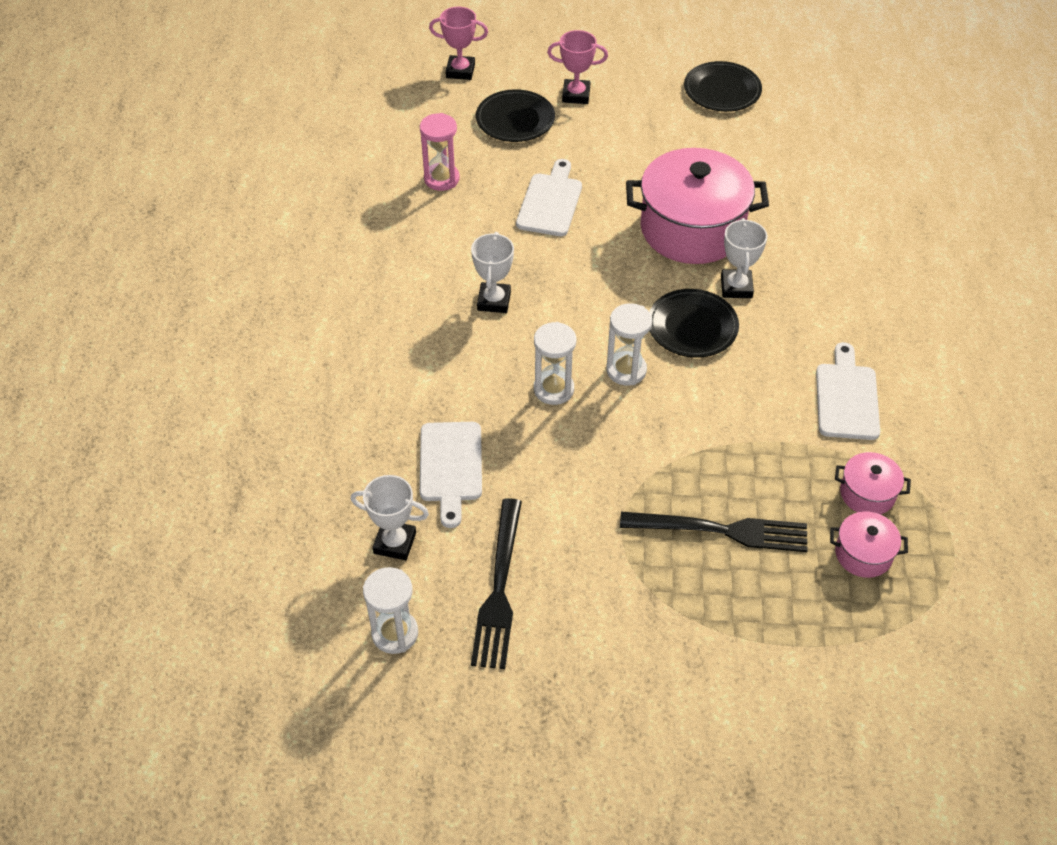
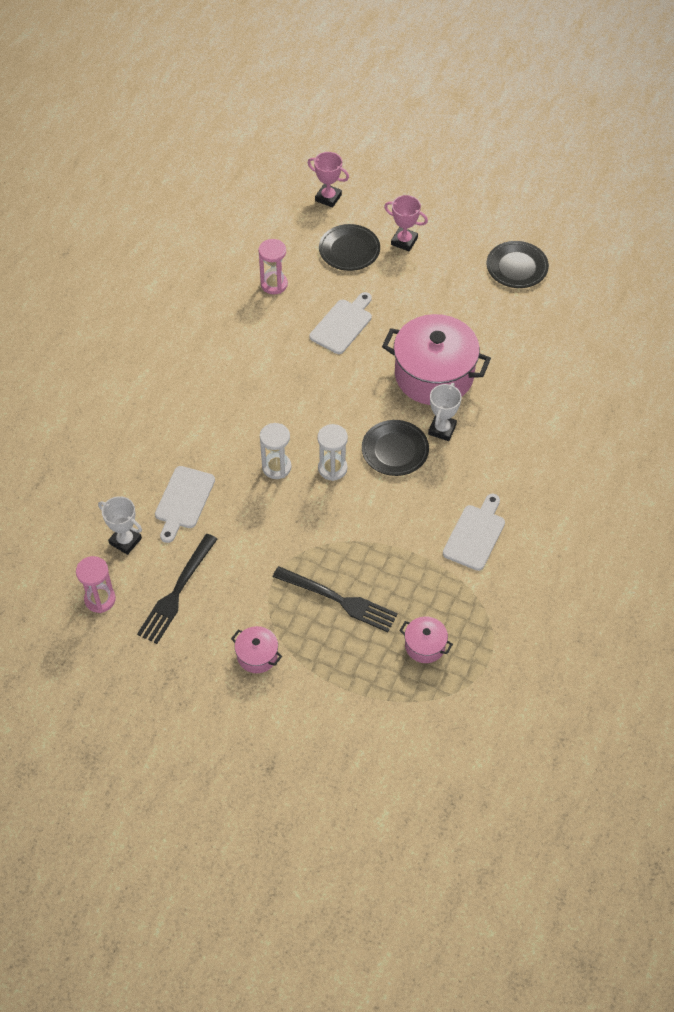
camera: 20 degrees right, 5 degrees up
white hourglass [363,567,418,654] -> pink hourglass [76,556,116,613]
white trophy [471,232,514,313] -> none
pink pot [835,452,911,515] -> pink pot moved to [231,626,282,673]

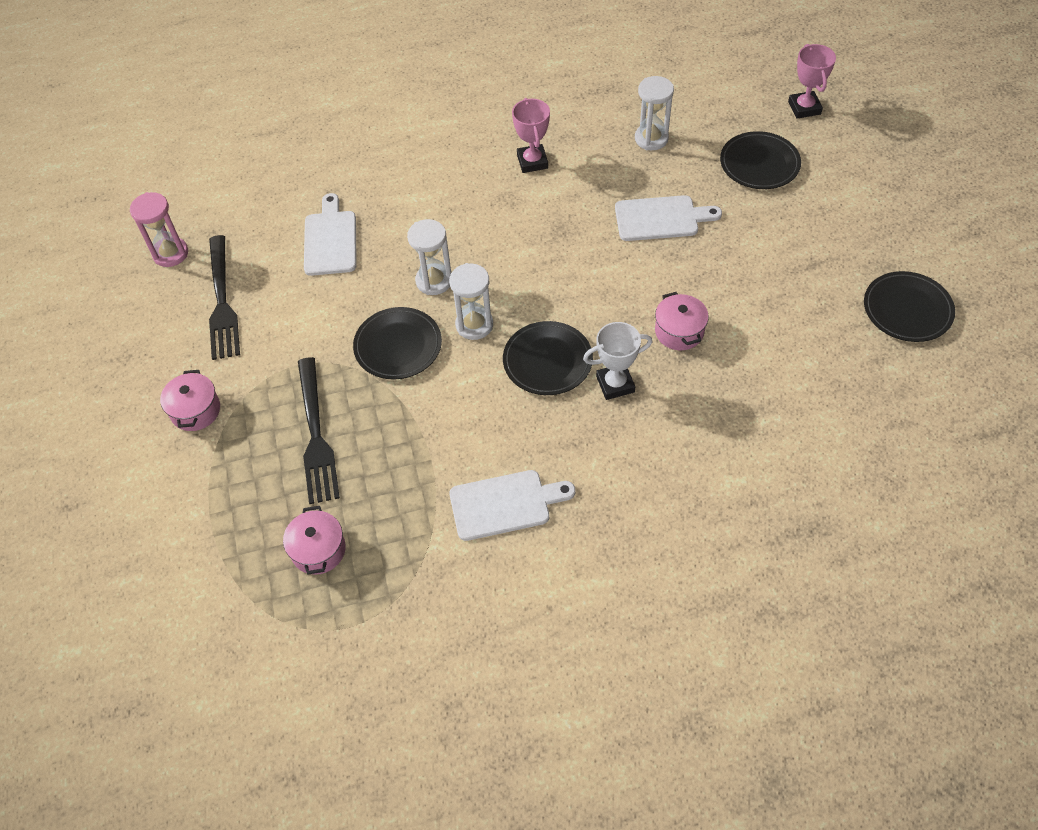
camera: 55 degrees right, 0 degrees up
white trophy [98,496,142,555] -> none
black fork [137,534,217,644] -> black fork turned 90 degrees counterclockwise [209,235,240,360]
white cutting board [155,466,215,543] -> white cutting board turned 105 degrees clockwise [304,193,357,276]
pink hourglass [258,239,288,294] -> white hourglass [635,76,674,150]
pink pot [382,314,491,405] -> pink pot [655,292,709,350], size x0.45
pink trophy [384,195,428,251] -> pink trophy moved to [512,98,550,173]
none -> black plate [353,307,442,379]

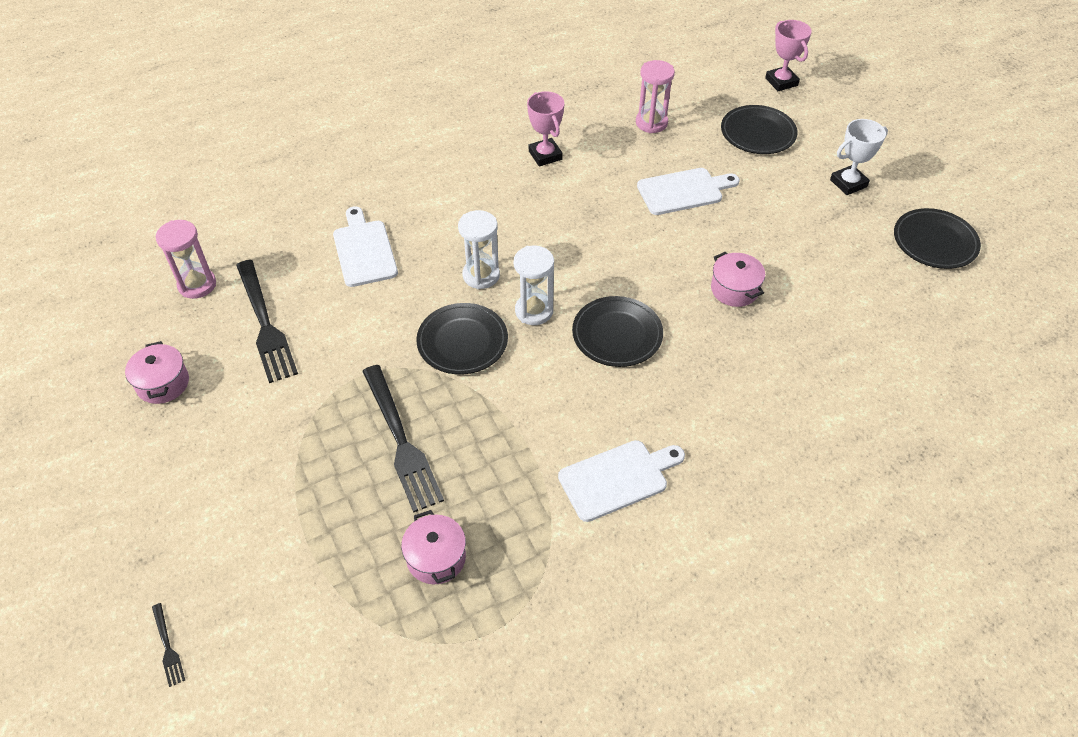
camera: 15 degrees left, 5 degrees down
pink pot [160,370,220,431] -> pink pot moved to [125,341,189,404]
white trophy [583,322,652,400] -> white trophy moved to [830,119,888,195]
white hourglass [635,76,674,150] -> pink hourglass [636,60,675,133]
none -> black fork [152,603,185,687]

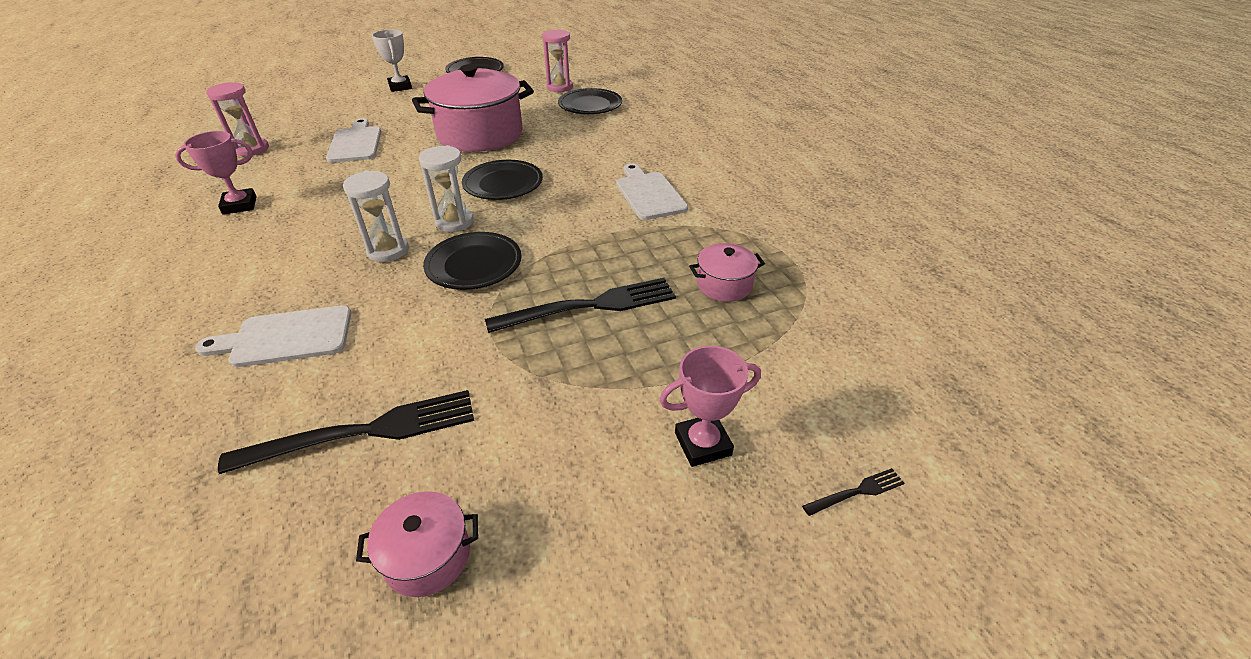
camera: 85 degrees left, 10 degrees down
pink hourglass [156,220,216,299] -> pink hourglass moved to [542,29,573,92]
pink pot [711,251,765,307] -> pink pot [412,64,534,152], size x2.20
black plate [721,105,798,154] -> black plate moved to [558,88,622,114]
pink trophy [765,20,812,91] -> pink trophy moved to [659,346,761,467]

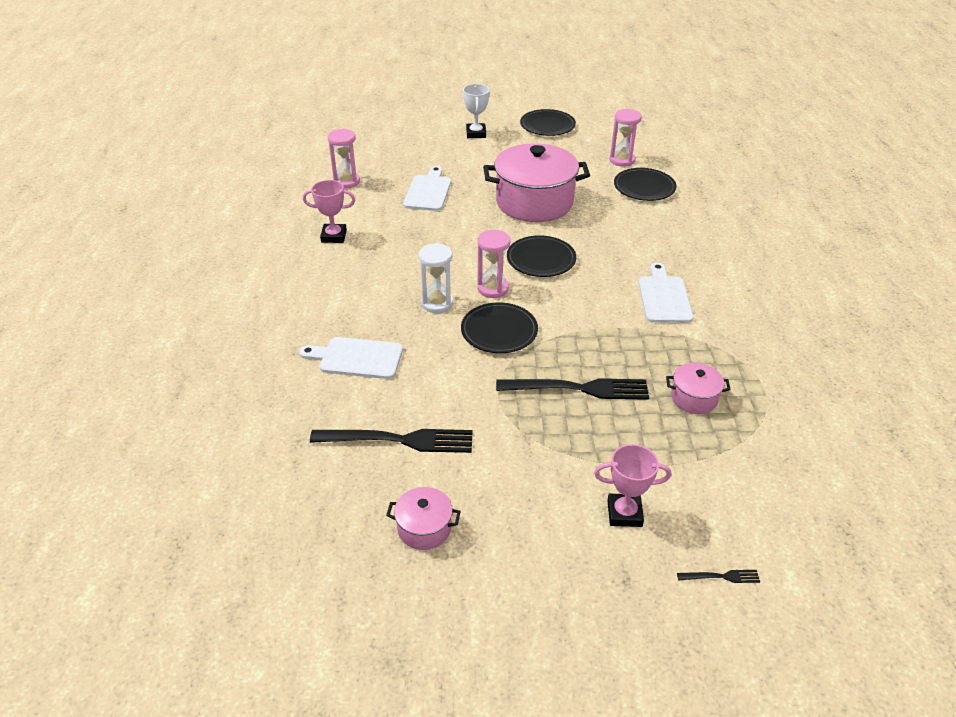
camera: 20 degrees right, 0 degrees up
white hourglass [419,145,474,232] -> pink hourglass [477,230,511,298]

